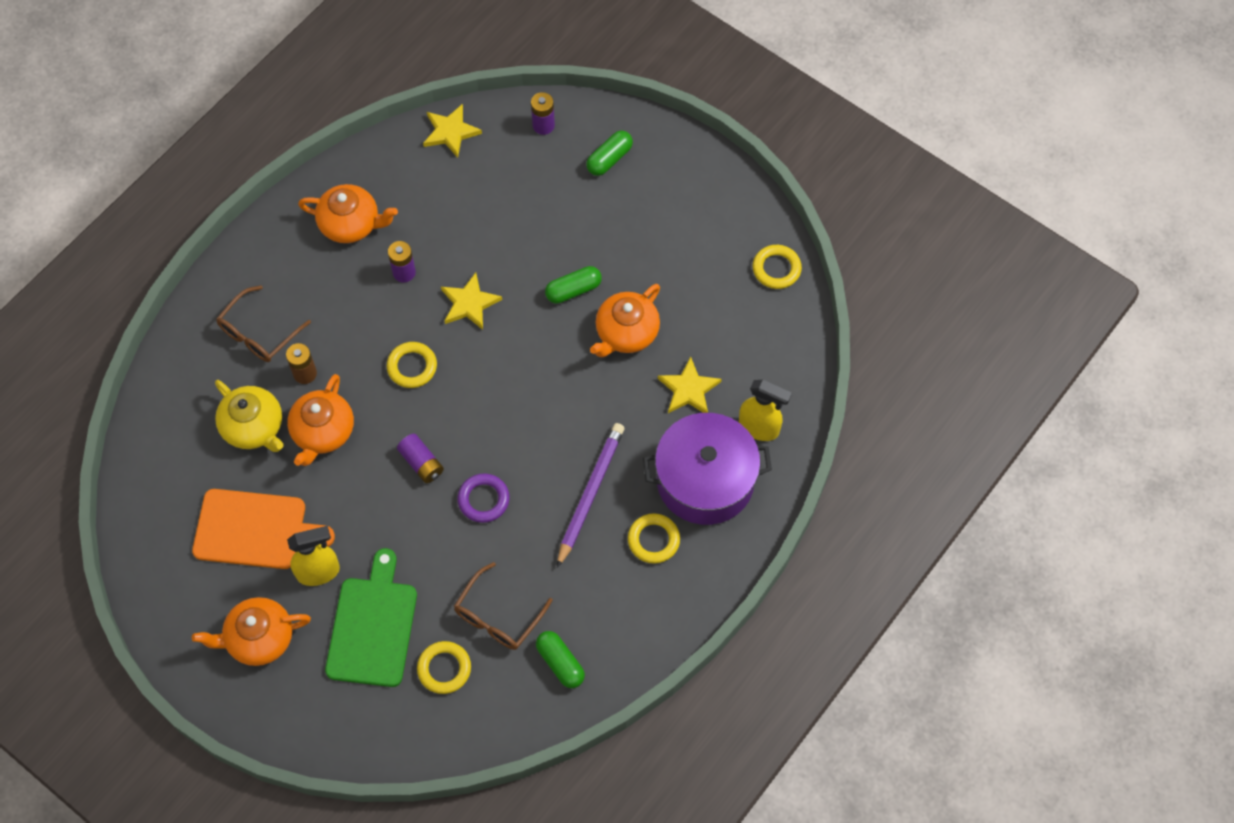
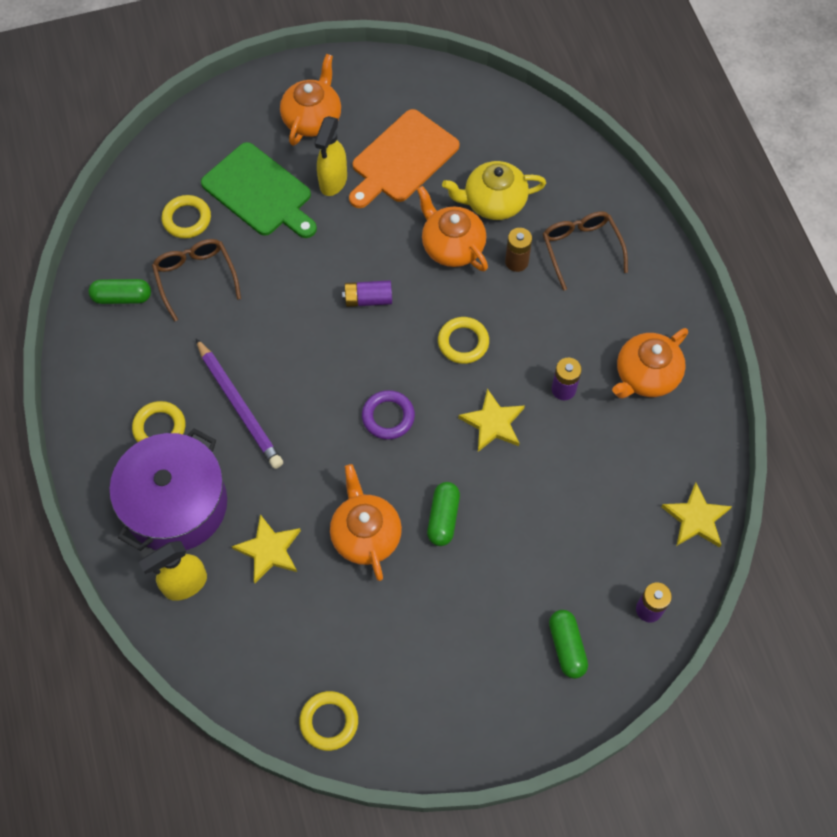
camera: 125 degrees right, 0 degrees up
purple ring [458,474,510,523] -> purple ring moved to [362,390,415,440]

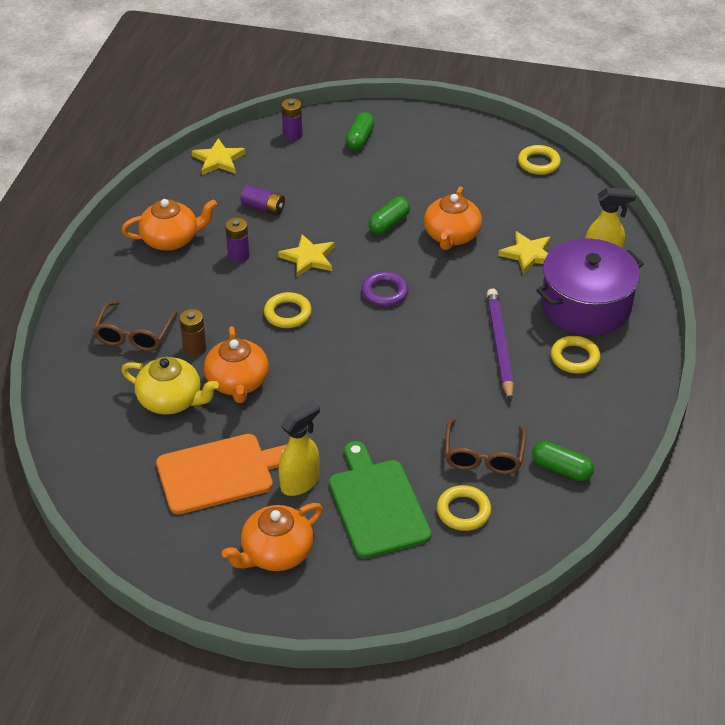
camera: 150 degrees left, 20 degrees down
purple battery [342,280,392,307] -> purple battery moved to [241,185,285,215]

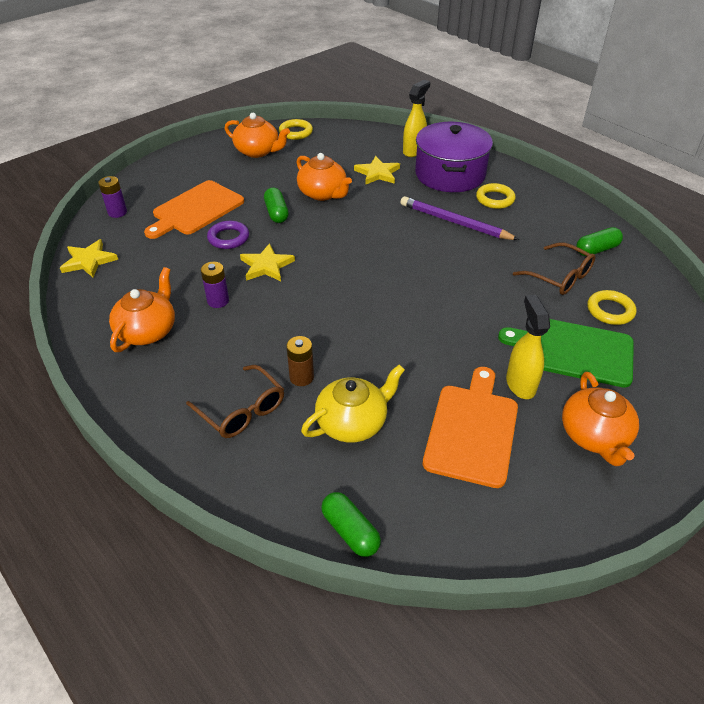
camera: 55 degrees left, 0 degrees up
orange teapot [204,326,269,403] -> orange teapot moved to [225,113,290,158]
purple battery [241,185,285,215] -> none
yellow ring [264,292,312,328] -> none
green capsule [346,112,375,150] -> green capsule moved to [321,492,381,557]
purple ring [361,271,409,307] -> purple ring moved to [207,221,249,249]
none -> orange cutting board [144,180,244,239]

